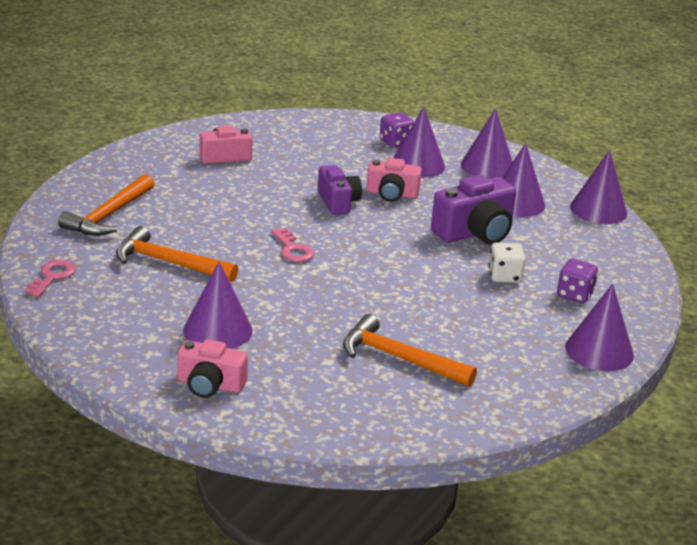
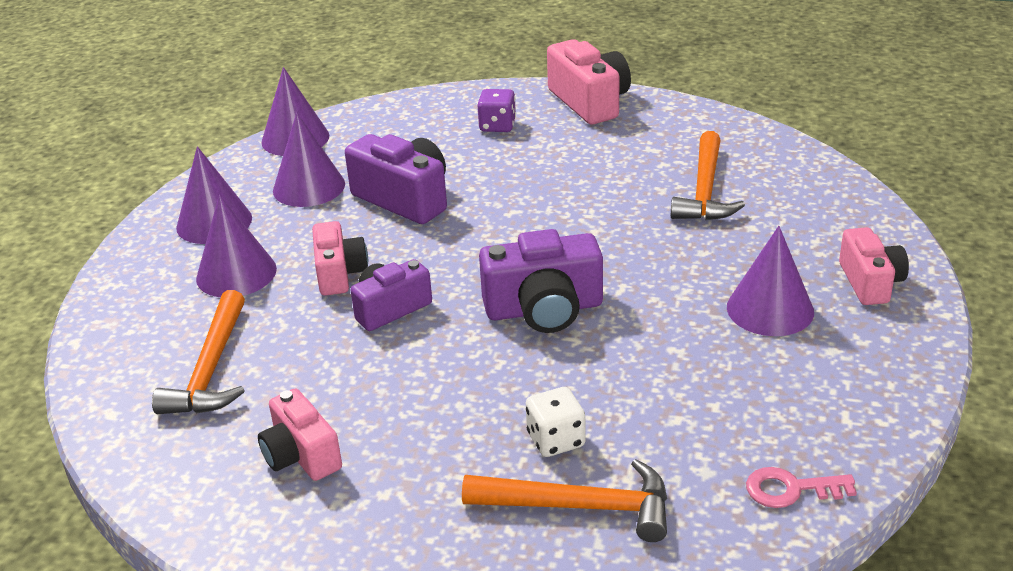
camera: 105 degrees left, 5 degrees up
orange hammer [116,226,238,282] -> orange hammer moved to [152,290,245,414]
pink key [271,228,314,262] -> purple camera [479,229,603,333]
purple dice [380,113,414,148] -> none
white dice [488,242,526,283] -> white dice moved to [526,387,586,457]
purple cone [565,284,634,371] -> pink camera [547,39,631,124]

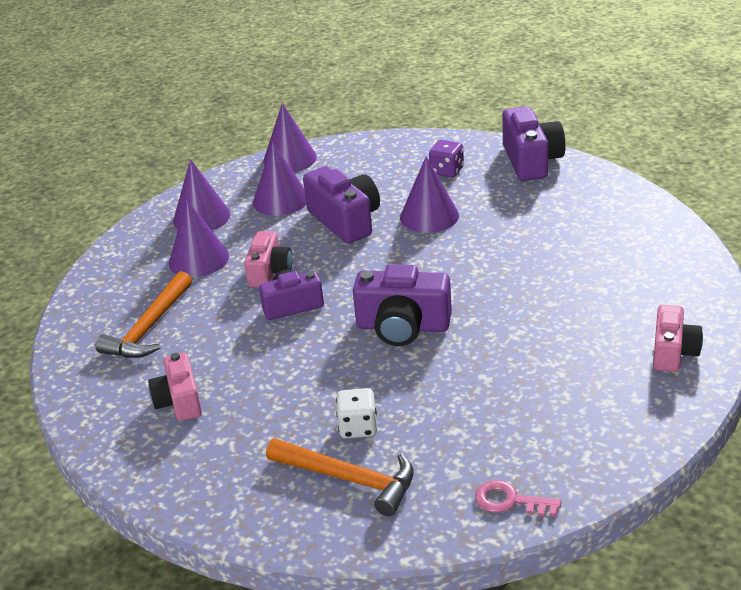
camera: 20 degrees right, 0 degrees up
pink camera [547,39,631,124] -> purple camera [502,106,566,181]
orange hammer [671,131,745,220] -> none
purple cone [727,226,814,336] -> purple cone moved to [400,157,459,233]

